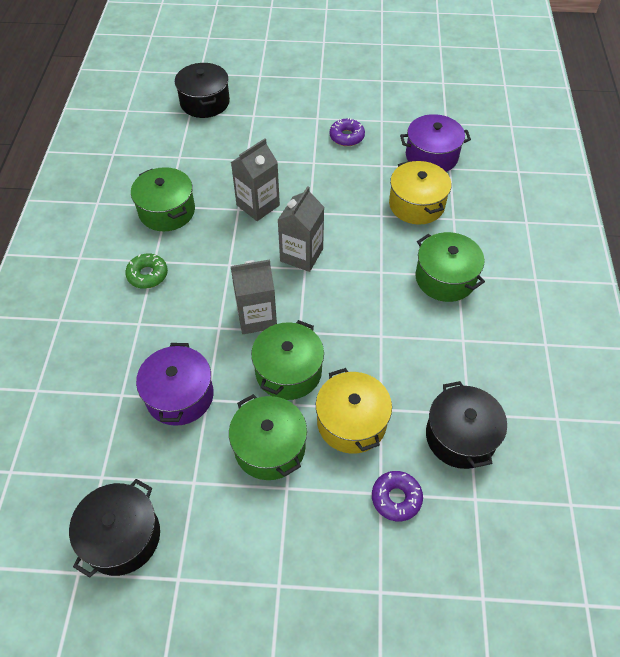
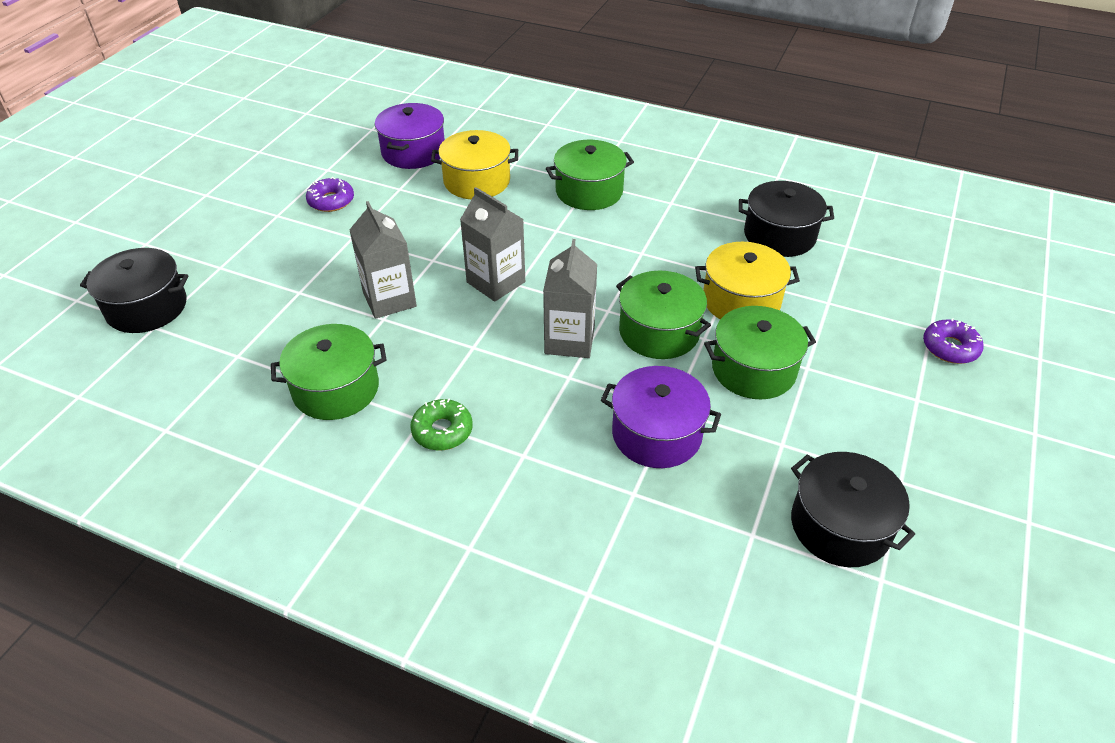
camera: 70 degrees left, 10 degrees down
purple donut [372,471,423,521] -> purple donut moved to [923,318,984,364]

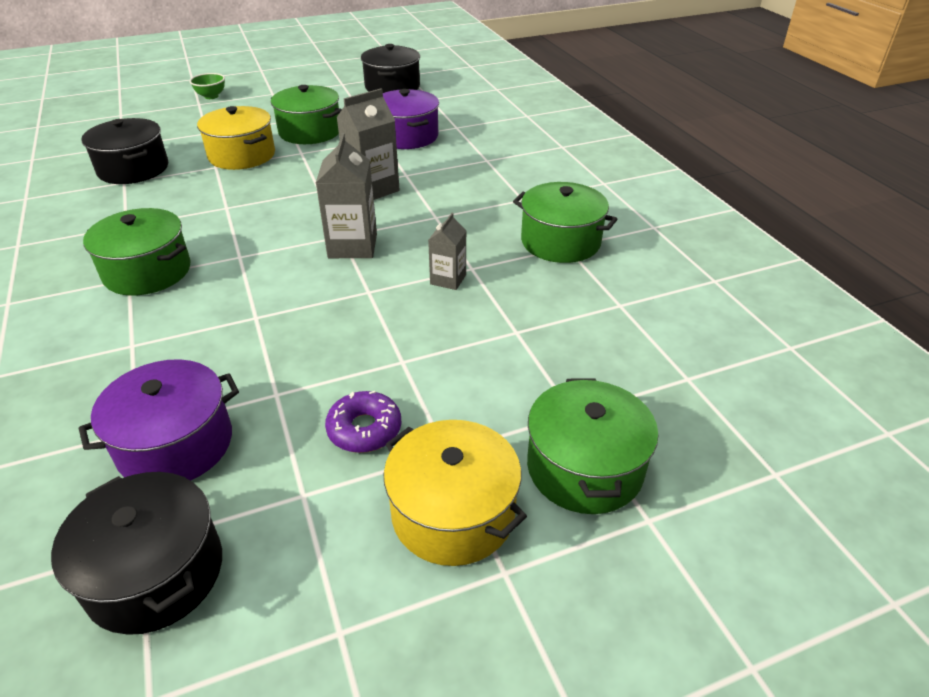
camera: 135 degrees left, 5 degrees down
black pot [80,248,189,333] -> black pot moved to [51,472,222,635]
grey carton [350,201,417,319] -> grey carton [428,213,466,290], size x0.59
green donut [410,398,473,451] -> none
yellow pot [431,130,518,199] -> yellow pot moved to [384,420,527,566]
green pot [616,271,711,359] -> green pot moved to [527,378,658,514]
purple donut [923,318,984,364] -> green bowl [190,73,225,99]

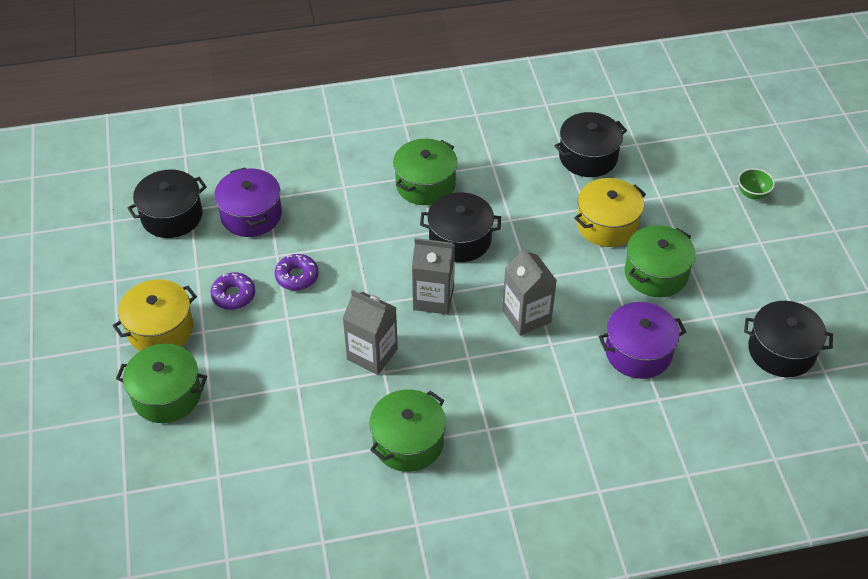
camera: 100 degrees right, 10 degrees up
grey carton [428,213,466,290] -> grey carton [342,290,398,375], size x1.69
none -> purple donut [275,254,319,291]
none -> black pot [420,192,501,262]

